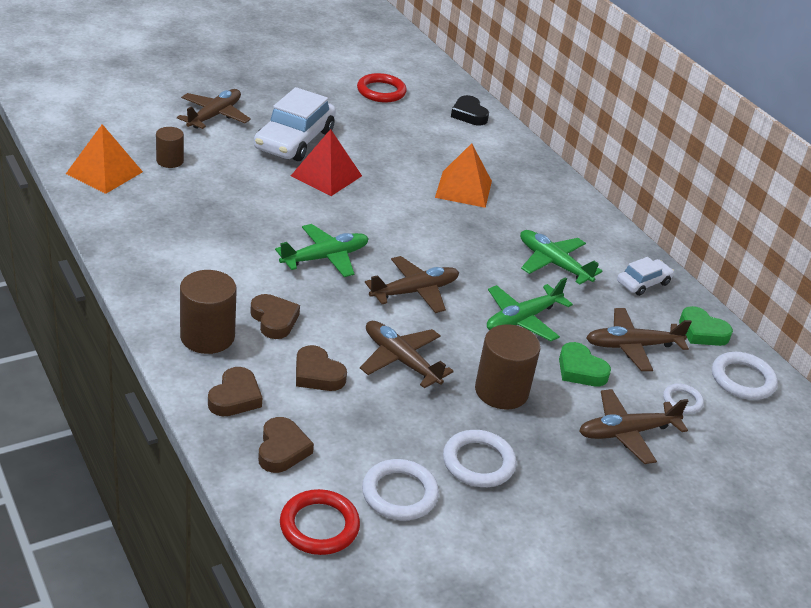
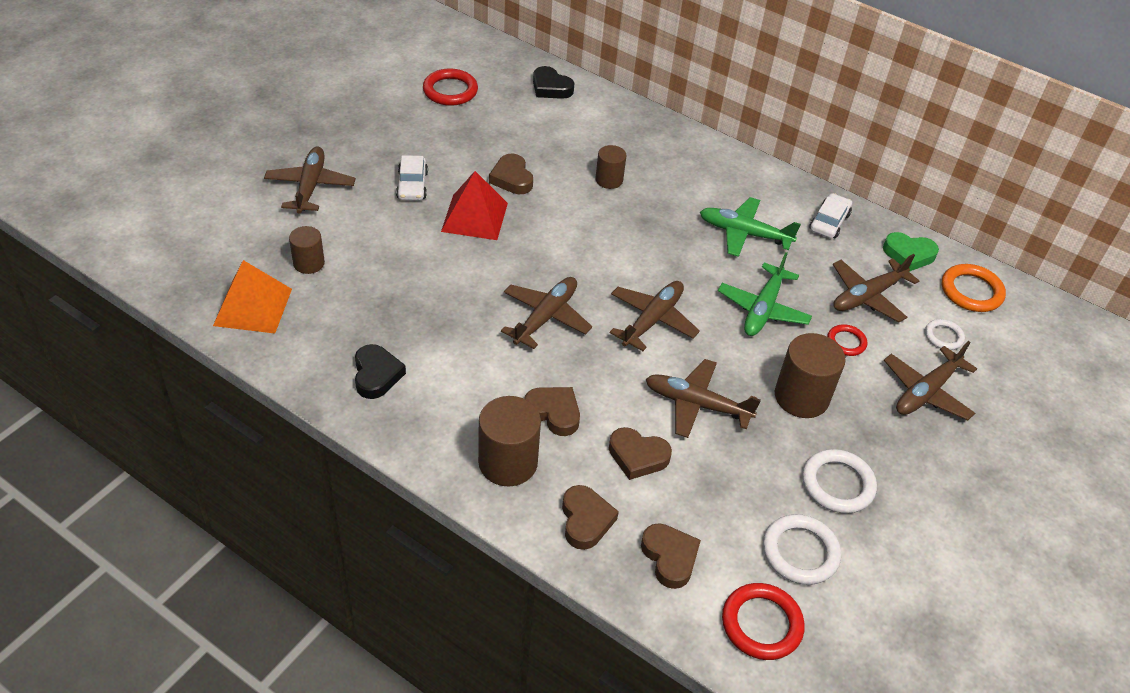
camera: 25 degrees left, 10 degrees up
white car [254,87,336,161] -> white car [396,155,428,200], size x0.52
green plane [275,224,369,277] -> brown plane [501,277,592,349]
orange pyramid [435,143,492,208] -> brown cylinder [595,145,627,189]
green heart [559,342,611,386] -> red ring [827,324,867,356]
white ring [712,352,778,400] -> orange ring [942,264,1006,312]
none -> black heart [355,344,406,399]
none -> brown heart [489,154,533,194]

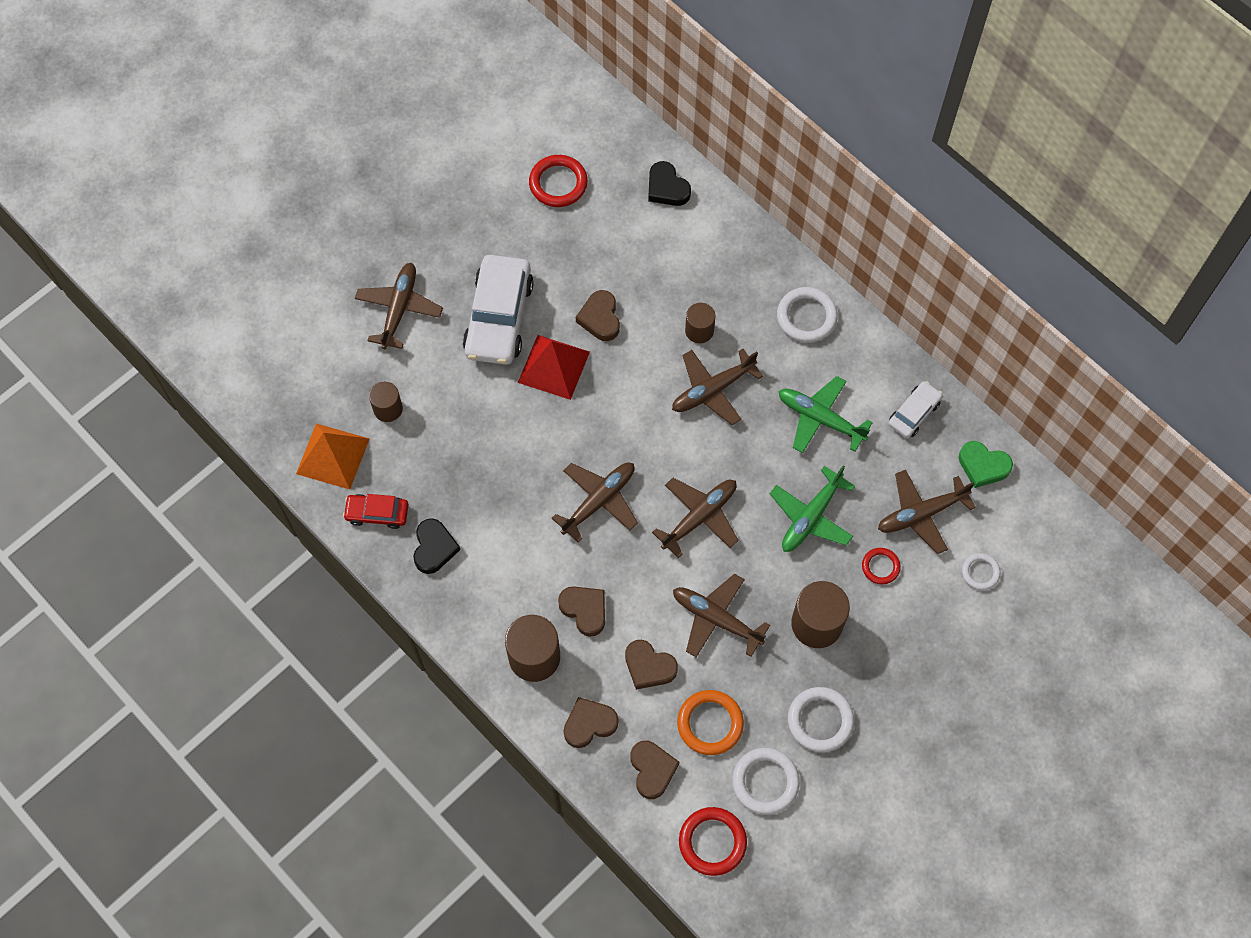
camera: 15 degrees right, 20 degrees up
white car [396,155,428,200] -> white car [463,255,534,365], size x1.92
brown heart [562,485,619,550] -> brown heart turned 120 degrees counterclockwise [564,697,618,748]
brown plane [884,341,977,420] -> brown plane moved to [672,349,763,425]
orange ring [942,264,1006,312] -> orange ring moved to [677,690,744,755]
none -> red car [343,494,409,529]
none -> white ring [777,287,838,343]

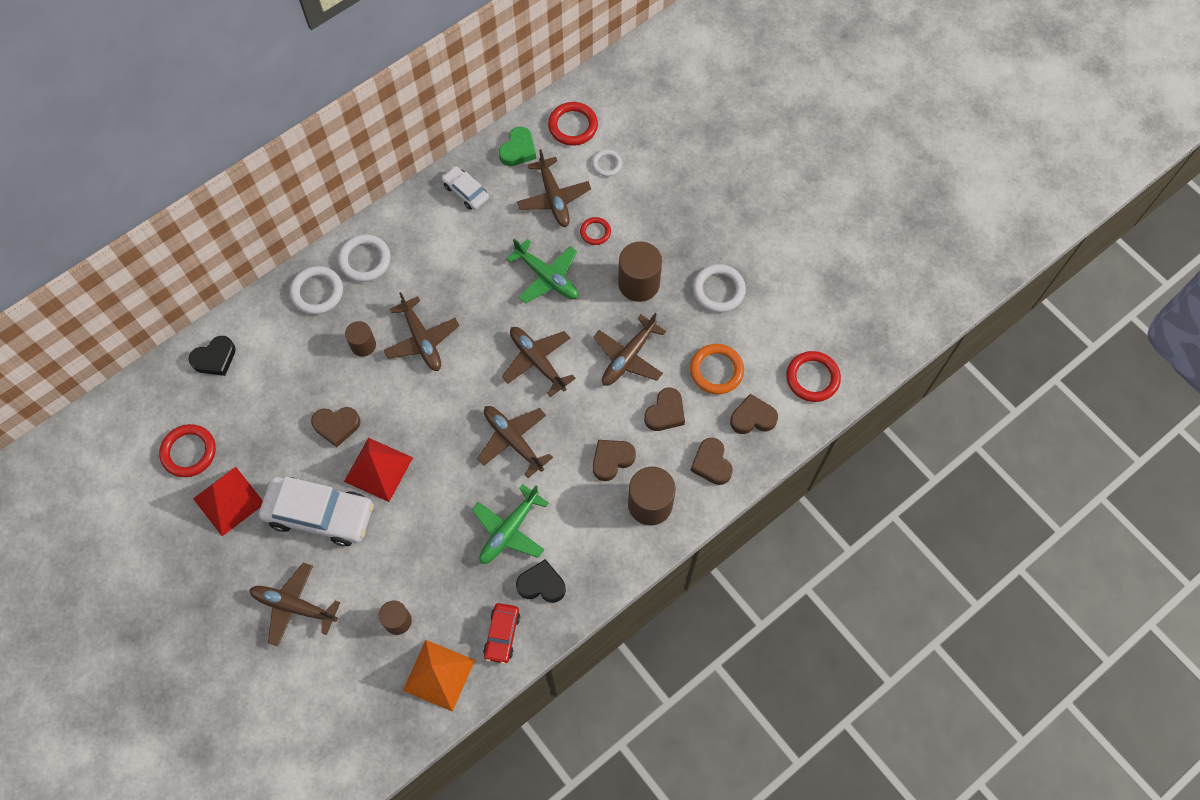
camera: 85 degrees left, 0 degrees up
white ring [732,748,800,815] -> white ring moved to [290,266,343,314]
green plane [779,376,873,453] -> green plane moved to [472,484,549,564]
none -> red pyramid [193,467,263,536]
none -> red ring [548,102,598,146]

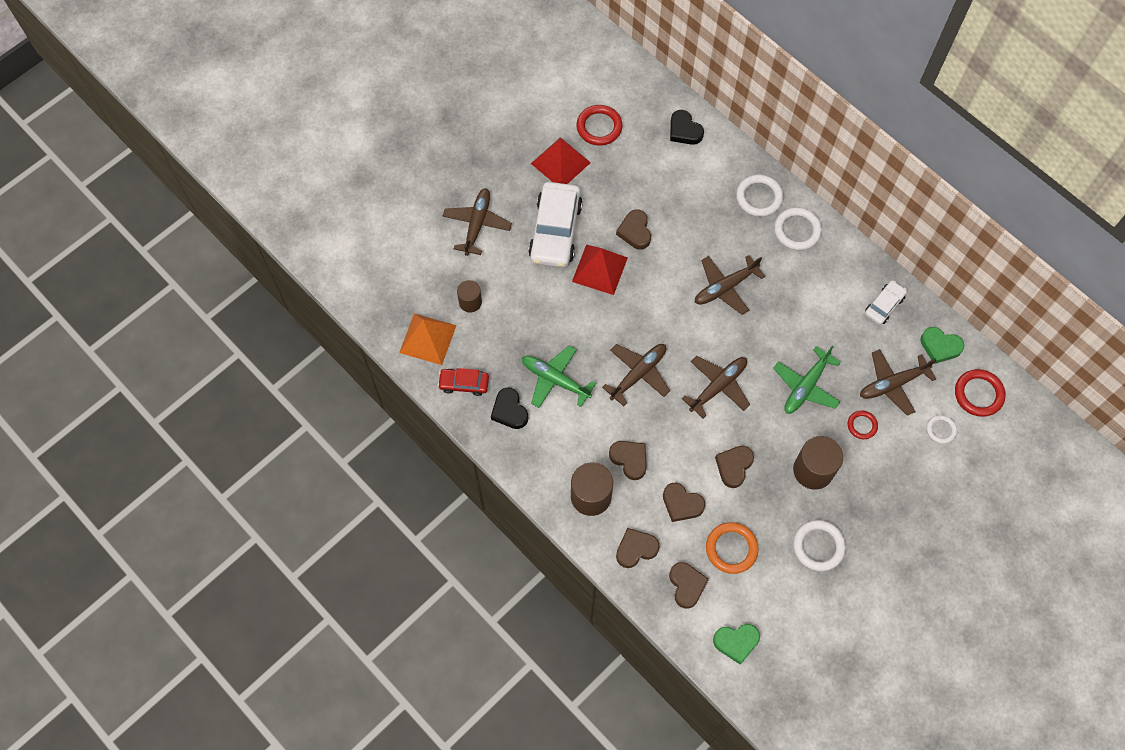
camera: 85 degrees right, 0 degrees up
brown cylinder [345,321,376,357] -> none
black heart [516,559,566,603] -> black heart turned 150 degrees clockwise [491,387,528,429]
brown plane [593,313,666,386] -> brown heart [715,446,754,488]
red ring [786,351,841,402] -> green heart [713,624,760,665]

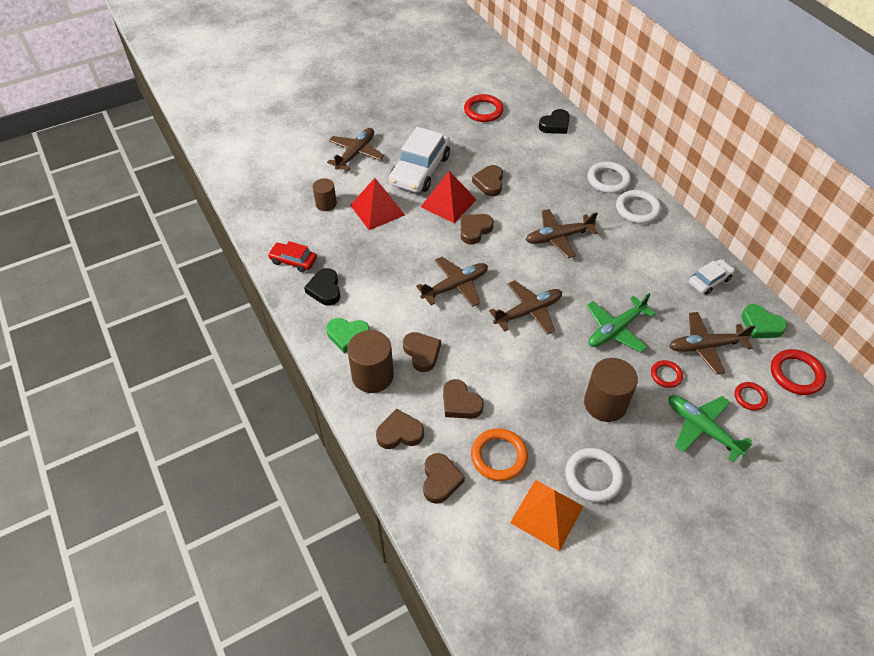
camera: 15 degrees right, 15 degrees down
orange pyramid [399,314,457,365] -> orange pyramid moved to [510,480,584,551]
green plane [522,345,596,408] -> green plane moved to [668,395,752,462]
red pyramid [531,137,591,184] -> red pyramid moved to [350,178,405,230]
black heart [670,110,704,145] -> black heart turned 105 degrees counterclockwise [539,109,570,134]
green heart [713,624,760,665] -> green heart moved to [326,318,370,353]
brown heart [715,446,754,488] -> brown heart moved to [461,214,494,245]
white ring [926,415,957,444] -> red ring [735,382,768,411]

